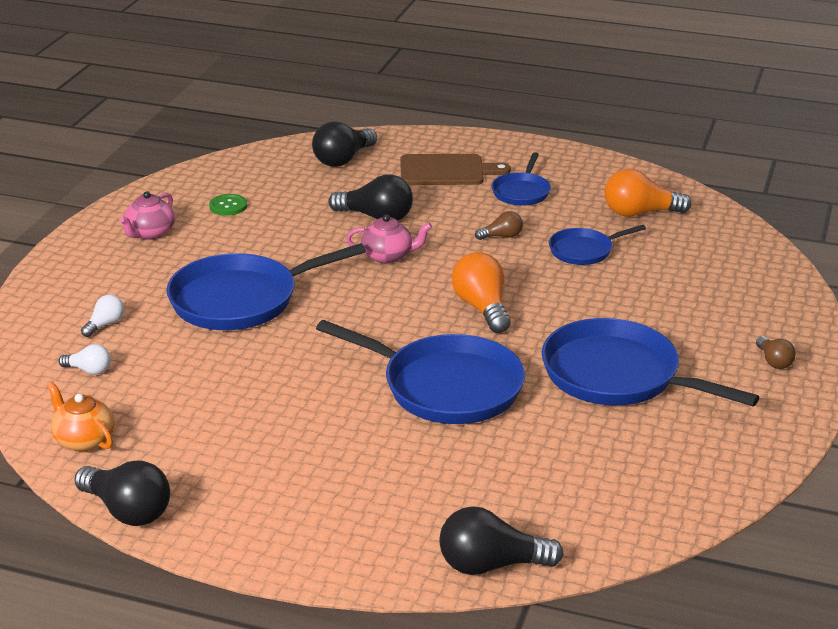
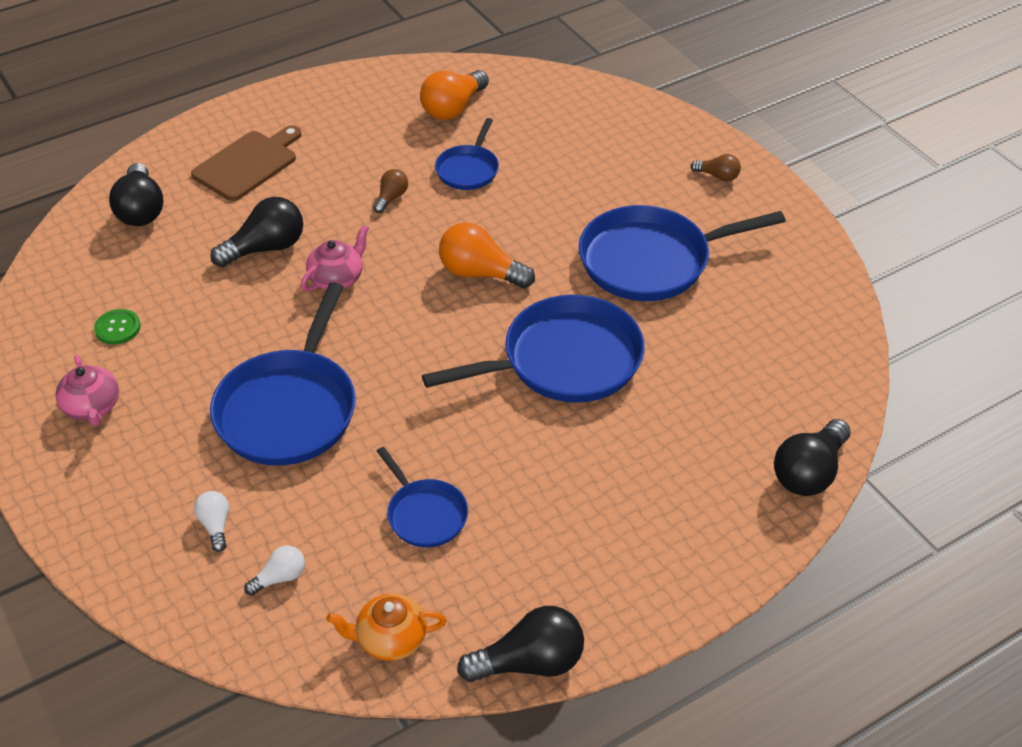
camera: 50 degrees left, 15 degrees up
blue pan [492,152,551,206] -> blue pan moved to [377,447,468,547]

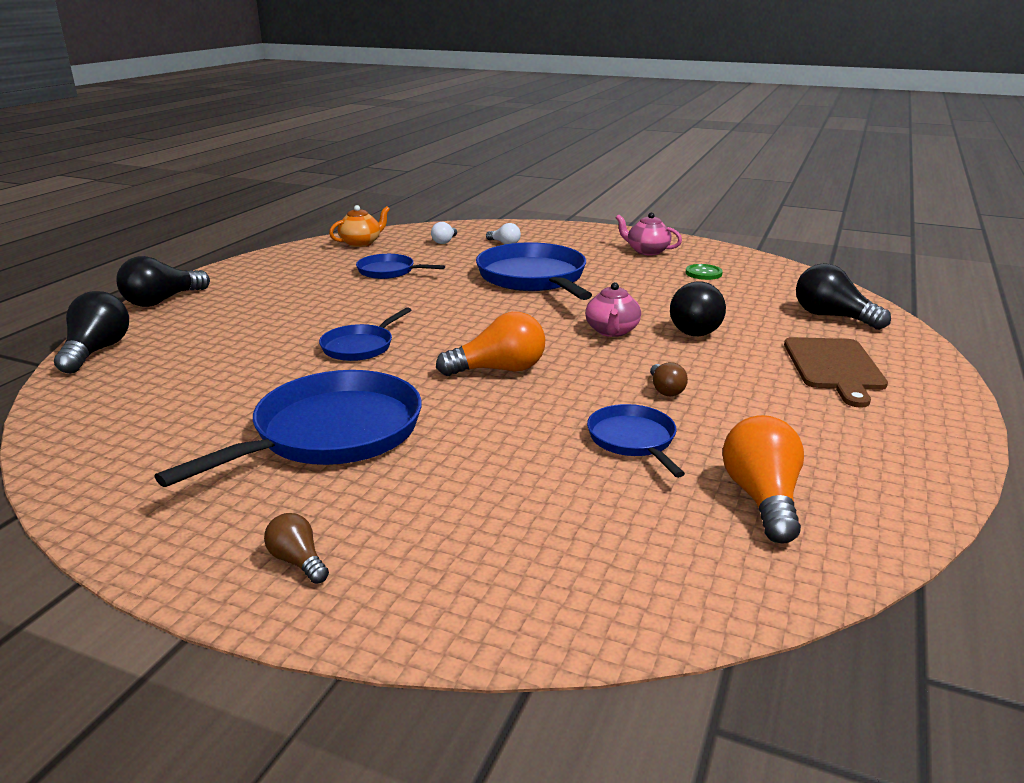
camera: 145 degrees right, 20 degrees down
blue pan [422,295,645,403] -> blue pan [319,307,411,361], size x0.53
black light bulb [457,606,584,682] -> black light bulb moved to [116,256,210,307]
brown light bulb [691,154,741,181] -> brown light bulb turned 60 degrees clockwise [264,513,329,584]

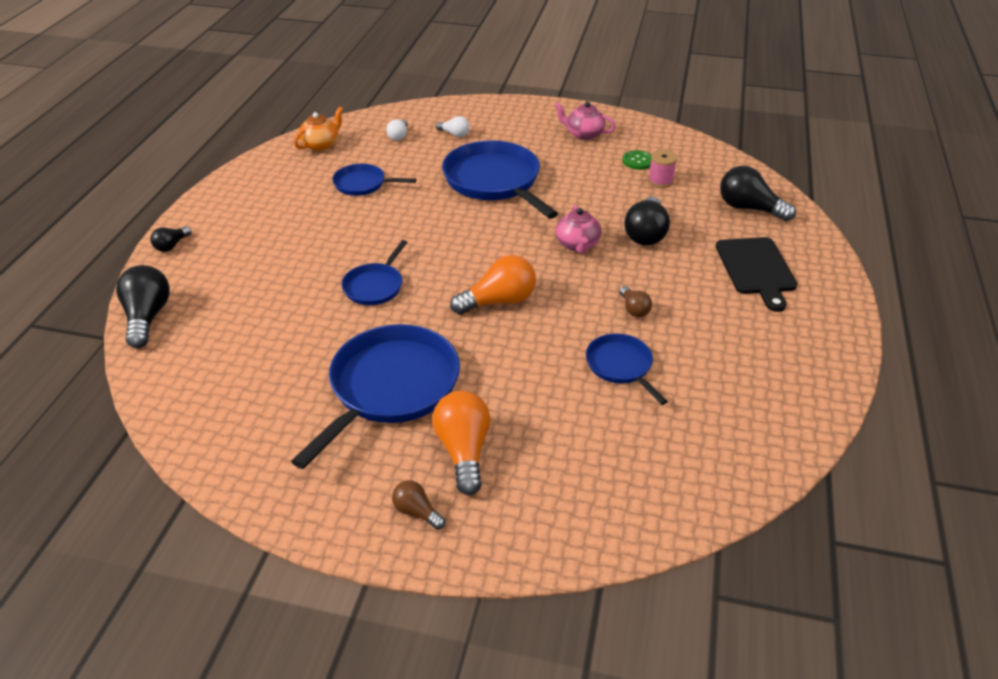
camera: 10 degrees left, 15 degrees up
black light bulb [116,256,210,307] -> black light bulb [151,226,191,252], size x0.54
orange light bulb [723,415,804,543] -> orange light bulb moved to [432,391,491,495]
brown cutting board [784,337,888,408] -> black cutting board [716,237,797,312]
none -> pink spool [648,150,677,188]

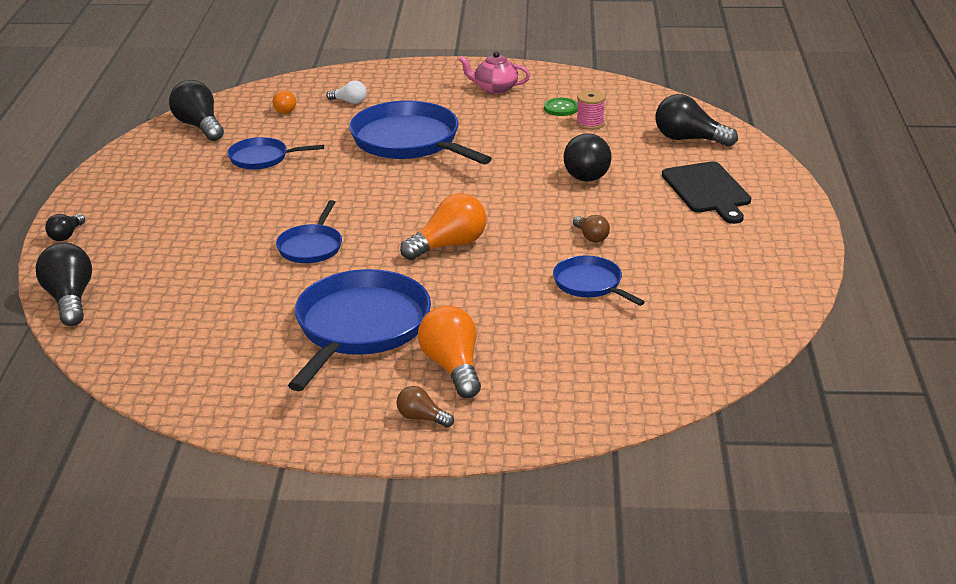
camera: 10 degrees left, 10 degrees down
orange teapot [294,107,343,151] -> black light bulb [169,80,224,141]
white light bulb [386,119,408,140] -> orange light bulb [273,90,296,114]
pink teapot [555,205,602,254] -> none

